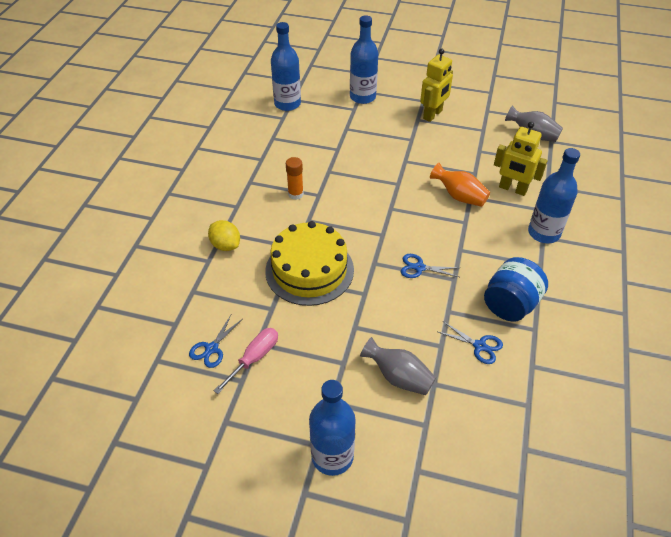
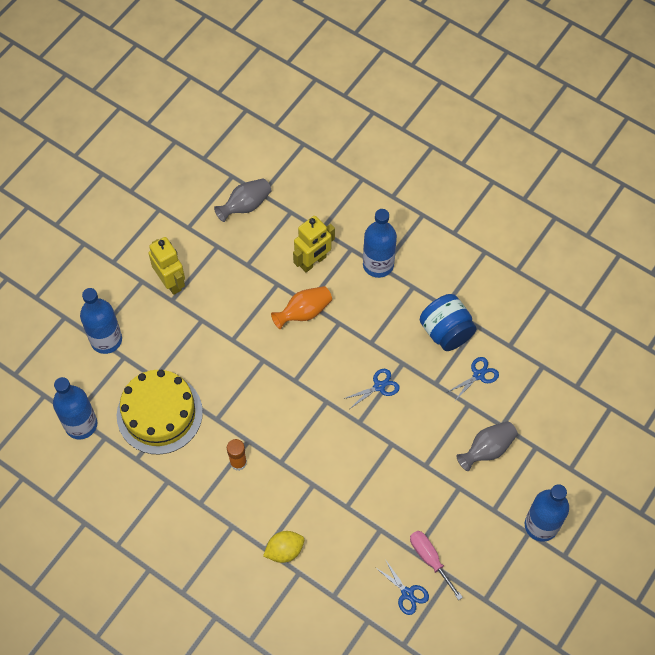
camera: 70 degrees left, 15 degrees up
yellow cake [265,221,354,306] -> yellow cake moved to [117,370,203,455]
blue scissors [401,254,459,278] -> blue scissors turned 150 degrees counterclockwise [343,369,400,408]

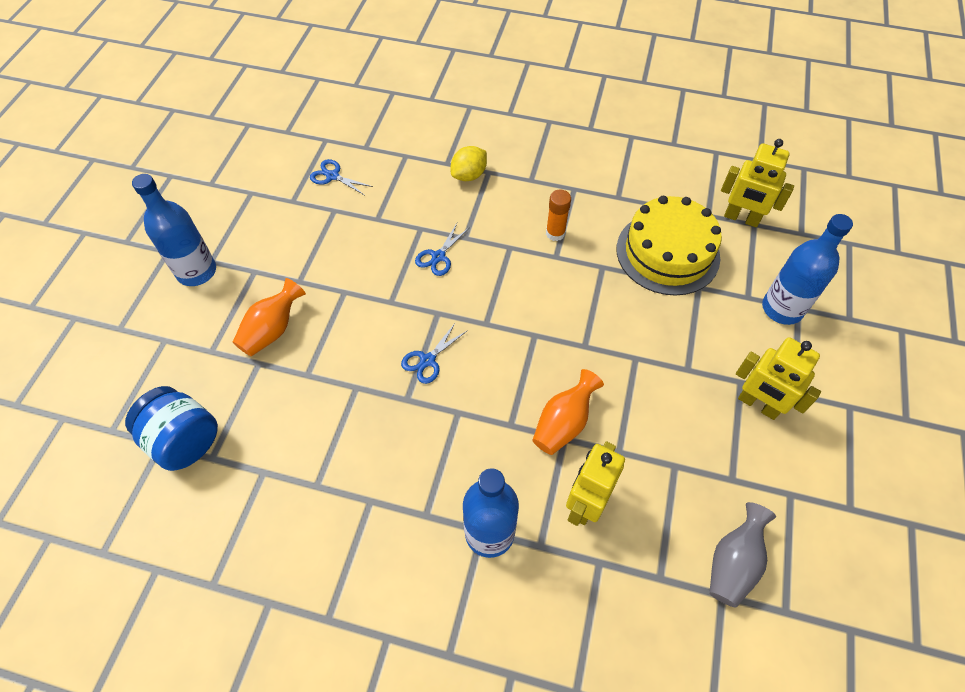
camera: 160 degrees right, 5 degrees down
blue bottle [53,377,97,439] -> yellow robot [721,139,794,227]
pink screwdriver [410,531,463,600] -> none
blue jar [420,294,477,351] -> blue jar moved to [125,386,218,471]
blue scissors [446,357,499,402] -> blue scissors moved to [415,223,470,276]
grey vase [457,421,518,471] -> orange vase [233,278,306,356]

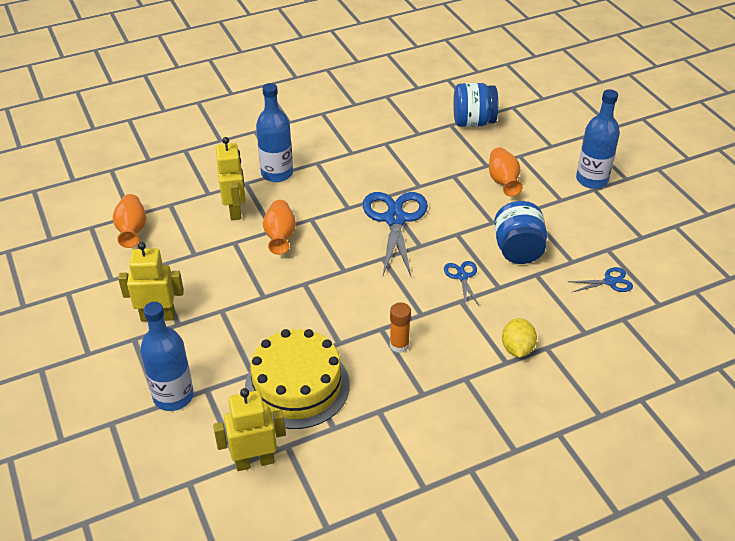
camera: 140 degrees right, 15 degrees down
blue scissors [401,322,468,384] -> blue scissors [363,192,428,276], size x2.08
grey vase [709,502,776,607] -> orange vase [113,194,146,248]
none -> blue jar [494,201,547,264]

